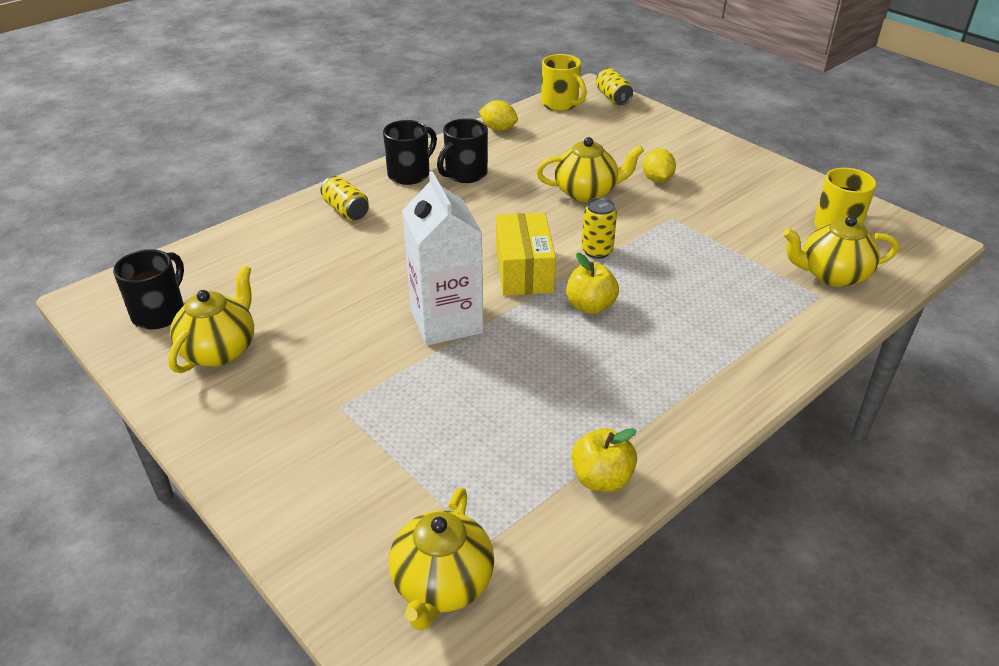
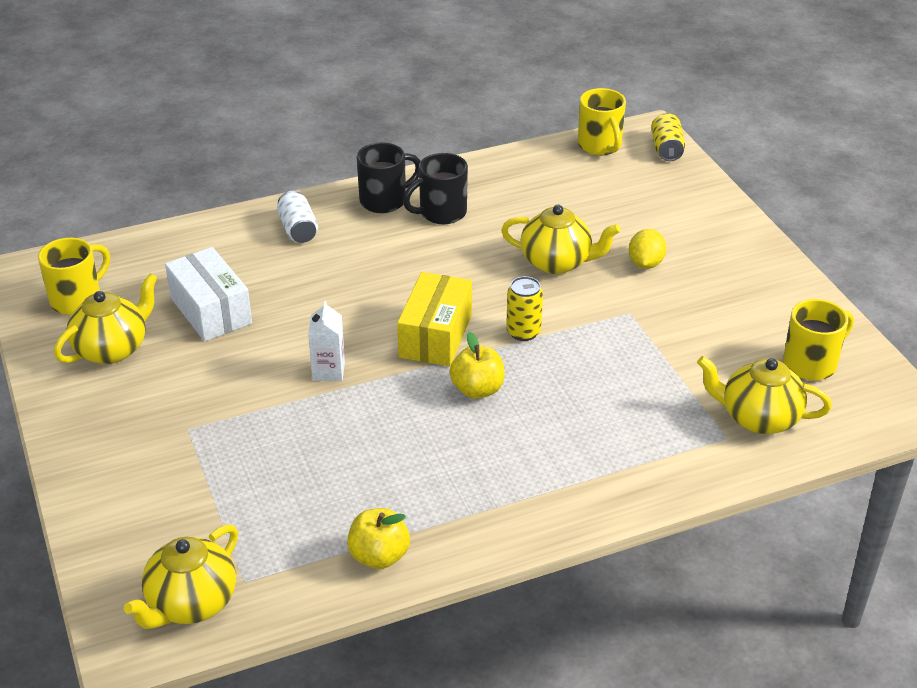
camera: 20 degrees right, 0 degrees up
black mug [113,249,184,329] -> yellow mug [38,238,110,315]
yellow can [320,176,369,221] -> white can [277,191,318,243]
white carton [402,171,483,346] -> white carton [308,301,345,381], size x0.50
yellow lemon [479,100,518,131] -> none
none -> white box [165,247,252,341]

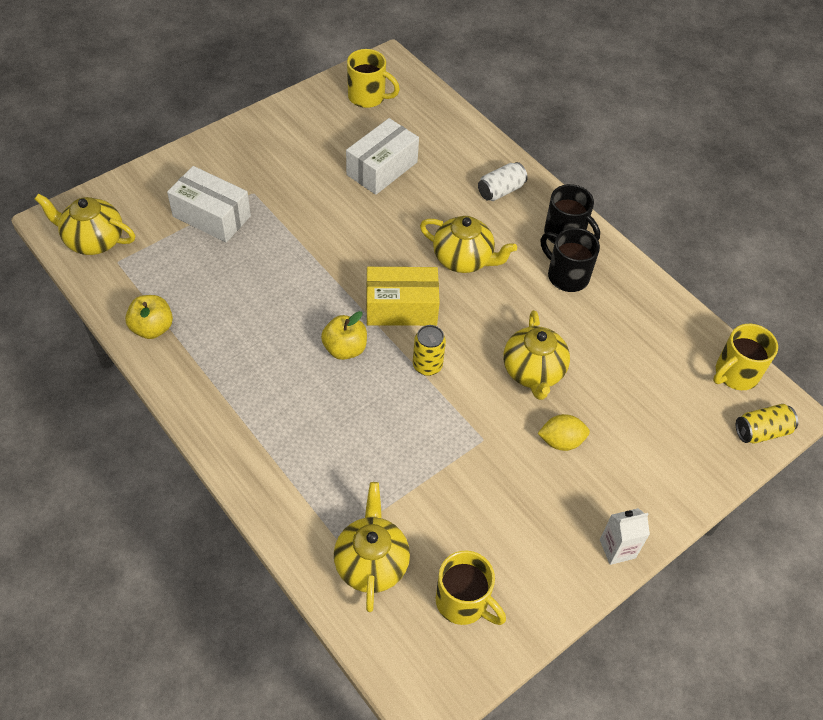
camera: 70 degrees right, 15 degrees up
yellow teapot [54,273,158,364] -> yellow teapot moved to [420,216,517,273]
white carton [308,301,345,381] -> white carton moved to [600,508,650,565]
none -> white box [167,166,251,242]

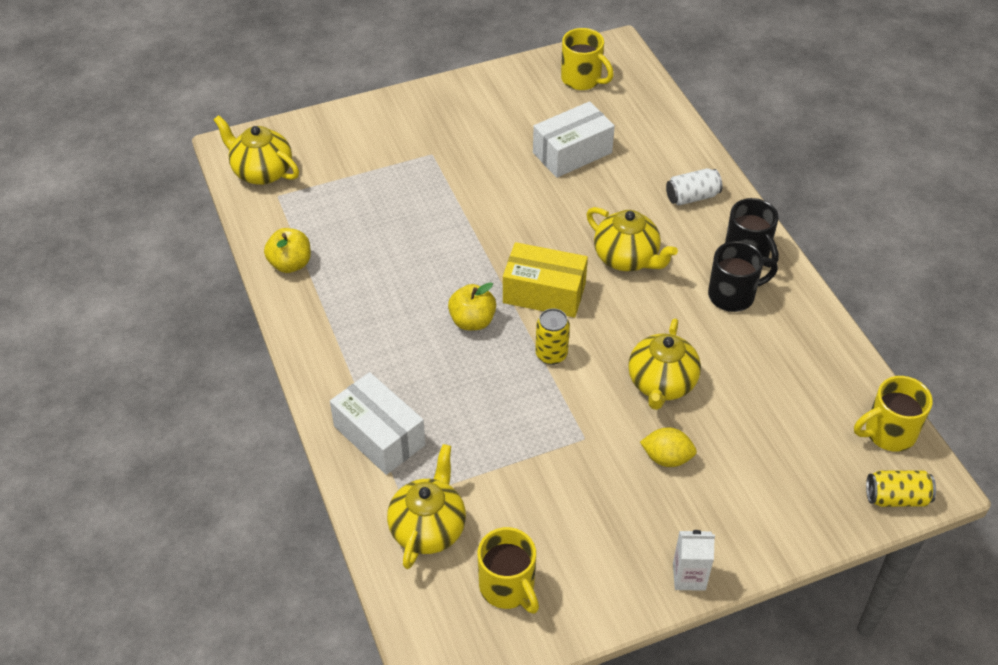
camera: 20 degrees right, 5 degrees down
white box [167,166,251,242] -> white box moved to [330,372,425,475]
black mug [541,228,600,292] -> black mug turned 105 degrees clockwise [708,241,778,312]

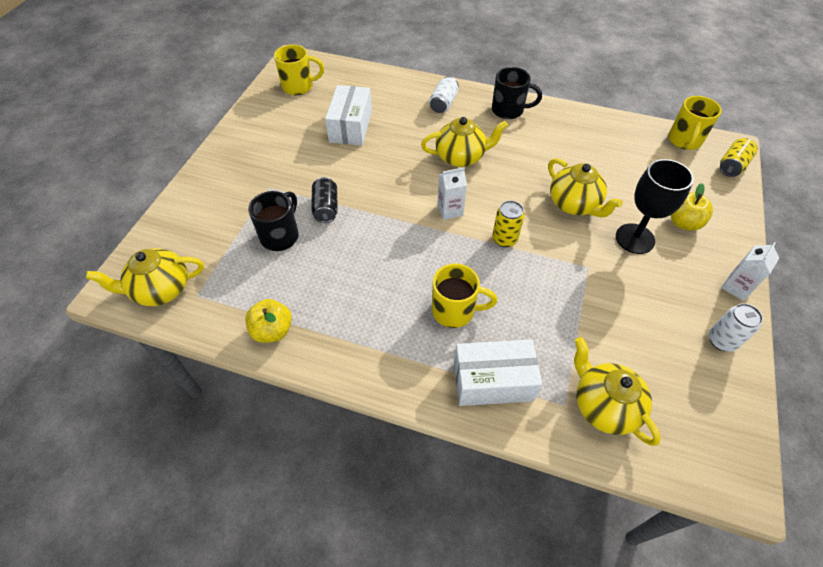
camera: 50 degrees left, 5 degrees up
yellow apple [448,282,496,330] -> yellow apple moved to [670,183,713,231]
yellow mug [478,527,539,614] -> yellow mug moved to [432,264,497,328]
yellow box [503,242,588,318] -> white carton [437,167,467,220]
yellow lemon [640,427,697,467] -> black goblet [616,159,694,254]
black mug [708,241,778,312] -> black mug moved to [248,191,299,251]
none -> black can [311,177,338,223]
none -> white can [709,303,763,352]

